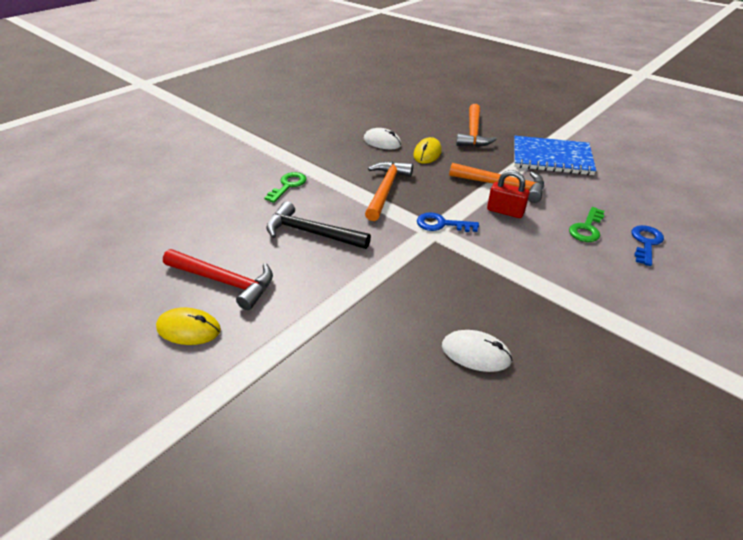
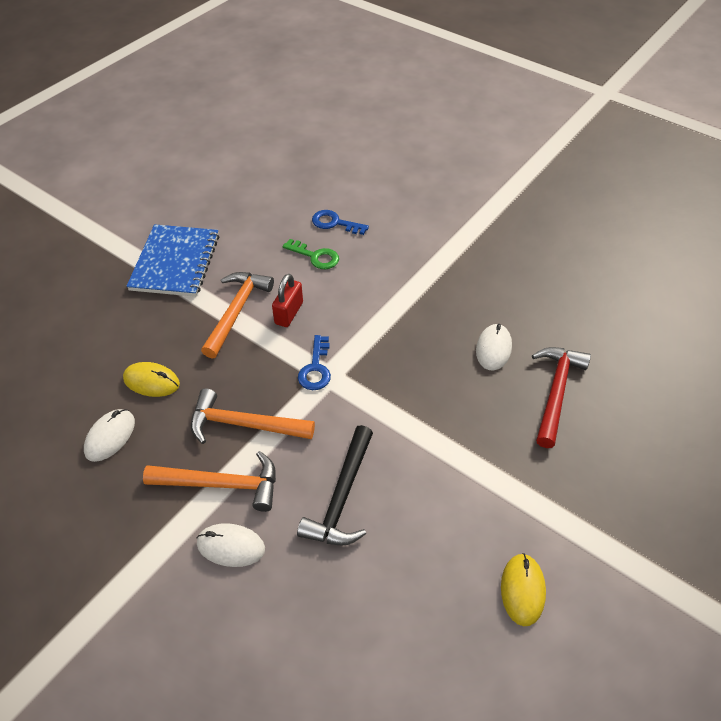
camera: 95 degrees left, 10 degrees up
red hammer [163,249,273,310] -> red hammer moved to [532,347,591,448]
green key [264,172,307,203] -> white mouse [197,523,265,567]
orange hammer [456,104,497,147] -> orange hammer moved to [143,451,276,512]

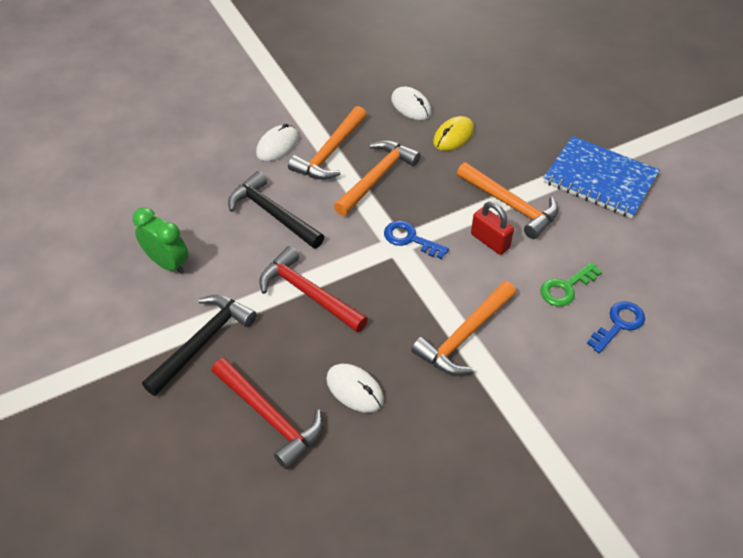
camera: 115 degrees right, 0 degrees up
yellow mouse [501,553,546,626] -> none
none -> green clock [133,208,188,274]
none -> black hammer [142,294,256,396]
none -> red hammer [259,246,368,333]
none -> orange hammer [411,281,516,375]

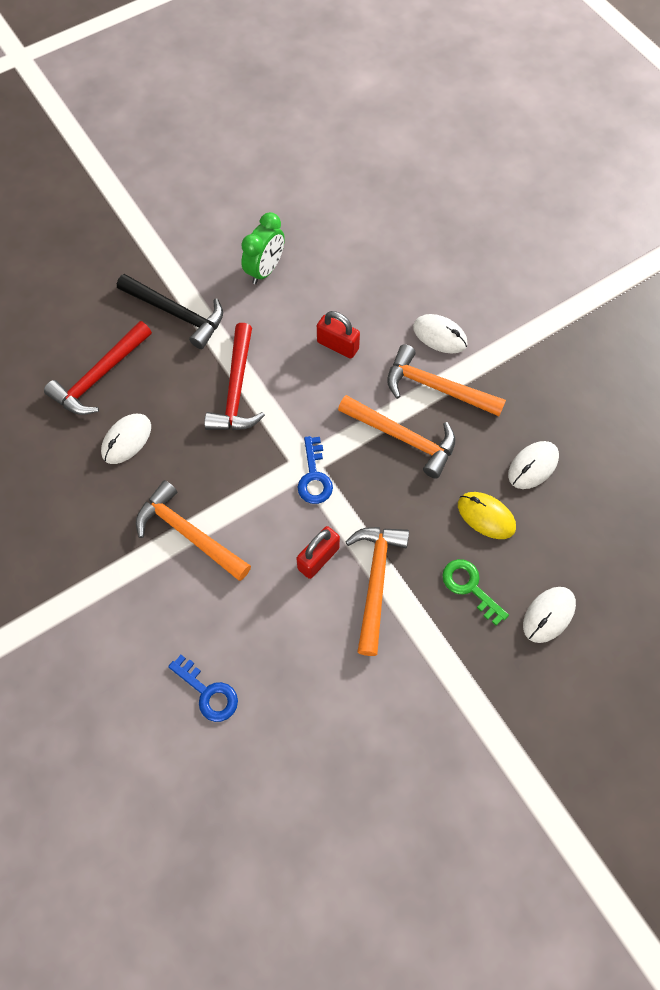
camera: 85 degrees right, 15 degrees up
black hammer [228,171,324,249] -> red padlock [317,311,360,359]
red hammer [259,246,368,333] -> red hammer turned 150 degrees clockwise [204,323,265,430]
blue key [384,221,449,259] -> blue key turned 150 degrees clockwise [298,436,333,504]
orange hammer [457,162,558,239] -> orange hammer turned 150 degrees clockwise [346,527,409,656]
green key [540,262,602,306] -> green key moved to [442,559,509,626]
blue notebook [543,136,660,218] -> none
none -> white mouse [523,587,576,643]

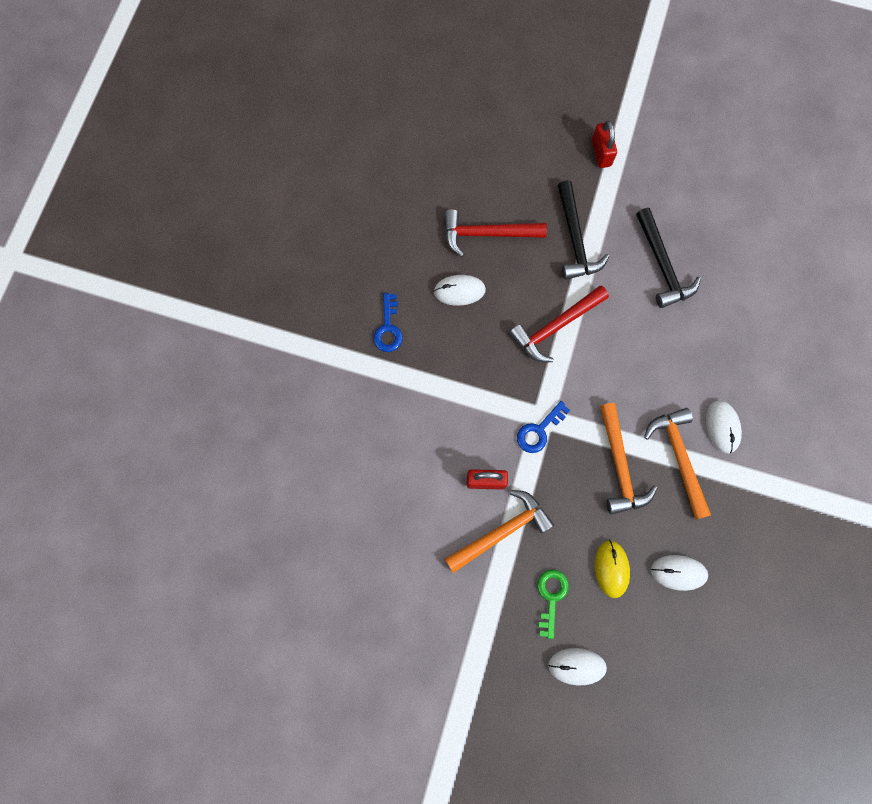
camera: 50 degrees right, 10 degrees up
orange hammer [136,480,251,581] -> none
blue key [168,655,238,722] -> blue key moved to [373,293,403,352]
green clock [241,212,285,284] -> black hammer [636,208,701,308]
red padlock [317,311,360,359] -> red padlock moved to [592,120,617,168]

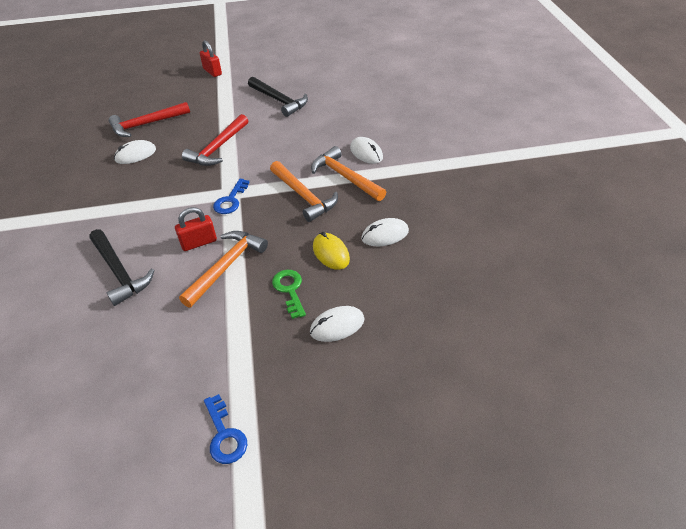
camera: 25 degrees left, 30 degrees down
blue key [373,293,403,352] -> blue key moved to [204,394,247,464]
black hammer [557,180,609,280] -> black hammer moved to [89,229,155,306]

